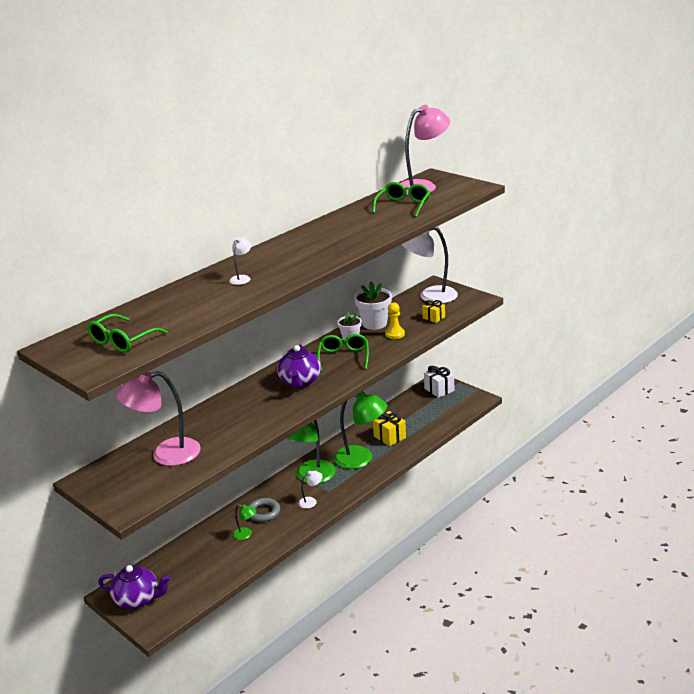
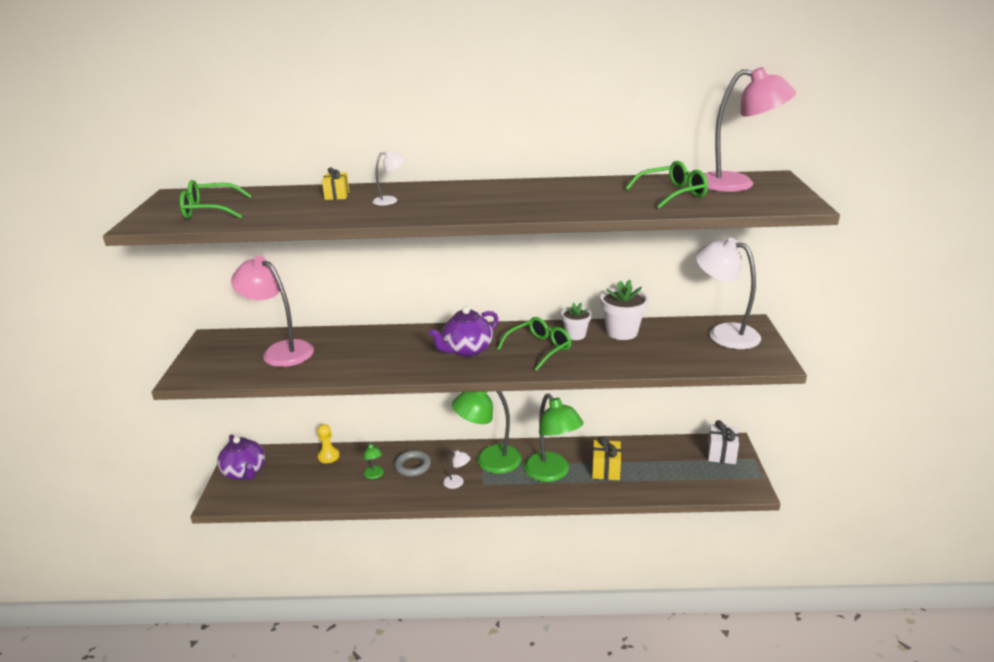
camera: 45 degrees right, 0 degrees up
yellow pawn [385,302,405,339] -> yellow pawn moved to [317,424,340,463]
yellow gift [422,300,445,323] -> yellow gift moved to [322,167,349,200]

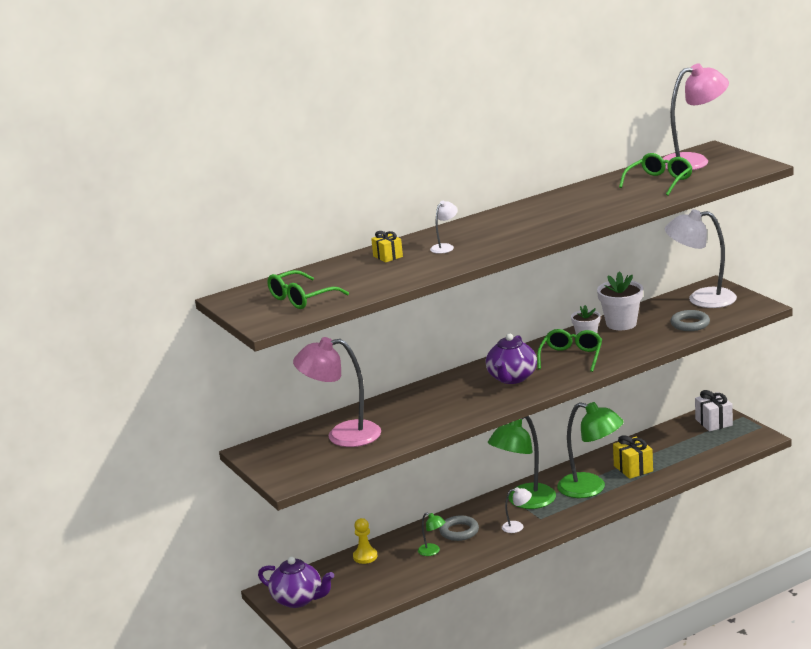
camera: 30 degrees left, 5 degrees down
none -> grey ring [670,310,710,331]

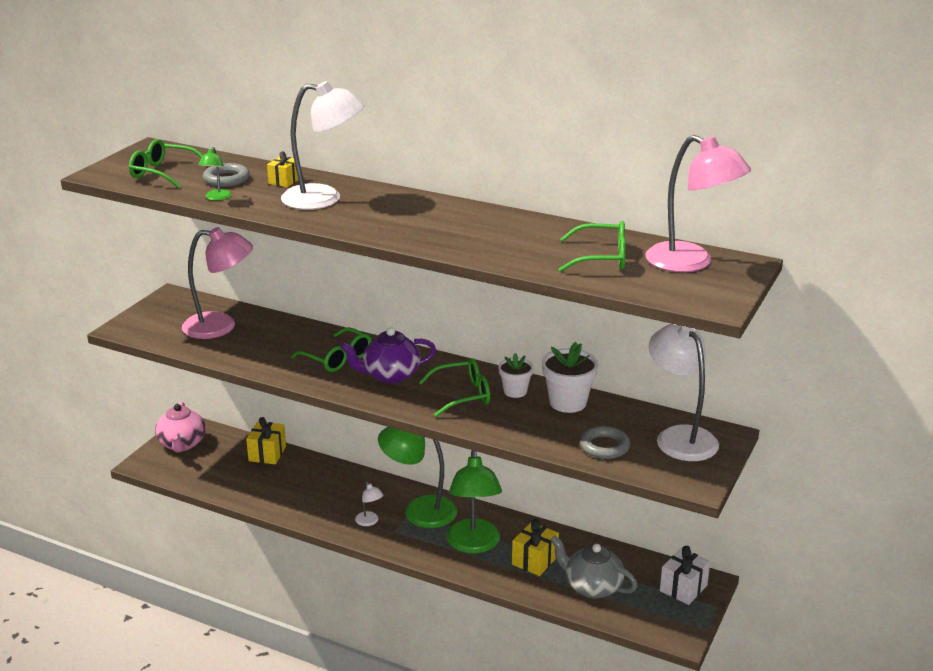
camera: 55 degrees right, 5 degrees up
purple teapot [258,557,334,608] -> pink teapot [155,401,206,452]
pink lamp [293,337,381,447] -> pink lamp turned 120 degrees clockwise [182,227,253,339]
yellow pawn [353,518,378,564] -> yellow gift [246,417,286,464]
green lamp [418,512,445,556] -> green lamp moved to [198,147,232,201]
white lamp [430,201,458,254] -> white lamp [281,81,364,210], size x2.25
grey ring [439,515,479,541] -> grey ring moved to [203,163,250,187]
none -> green glasses [291,327,371,372]
none -> grey teapot [550,536,638,599]

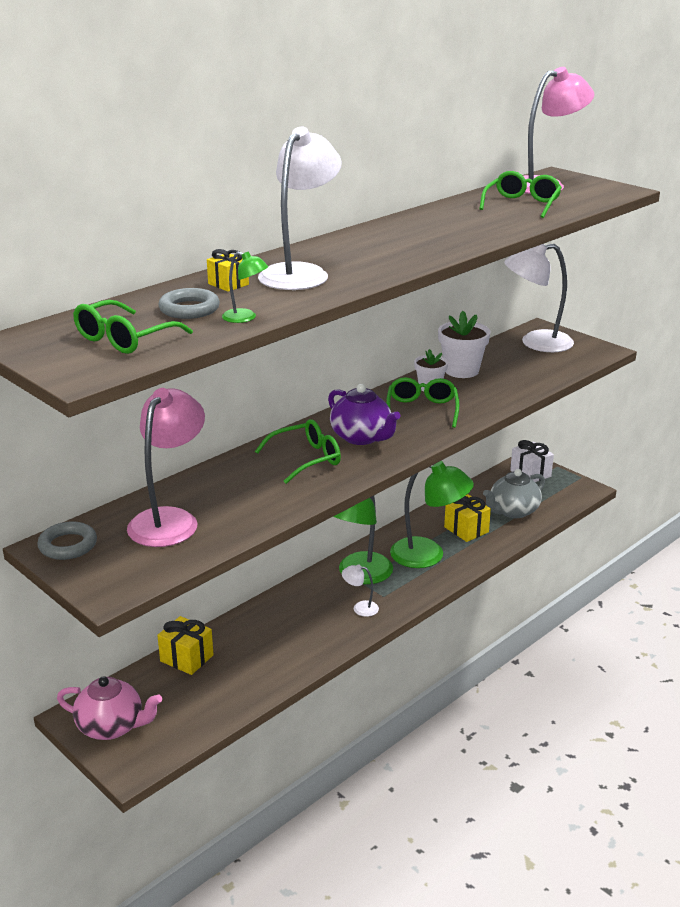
camera: 70 degrees left, 0 degrees up
purple teapot [340,327,436,384] -> purple teapot turned 45 degrees counterclockwise [328,384,401,445]
white lamp [355,482,384,526] -> white lamp turned 150 degrees counterclockwise [342,564,379,617]
grey ring [580,426,630,459] -> grey ring moved to [37,521,97,560]

